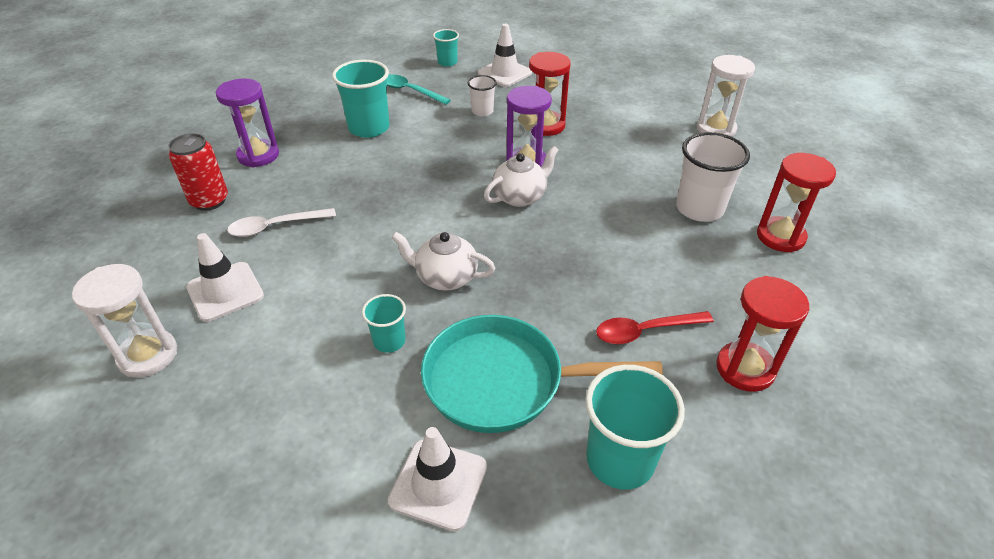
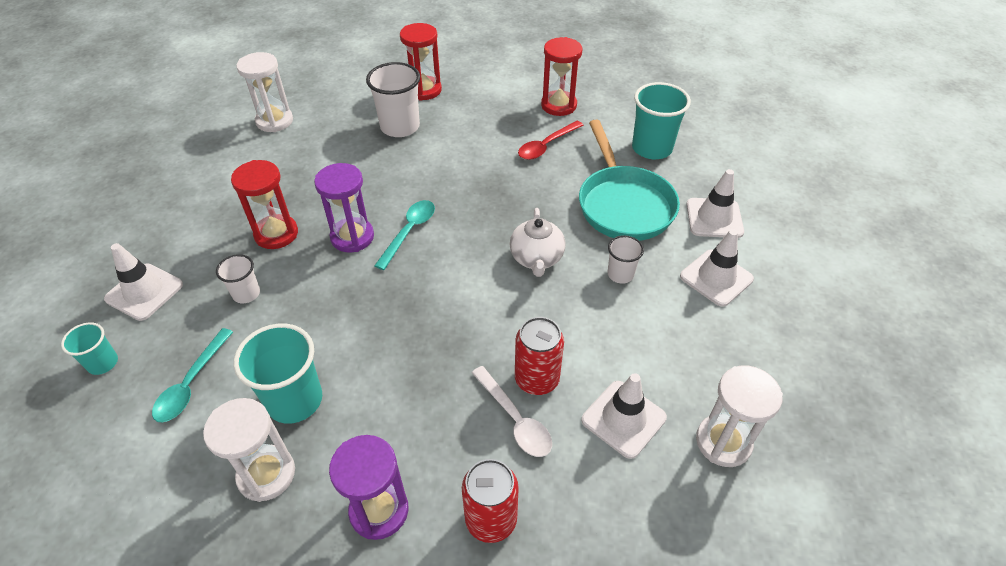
camera: 105 degrees left, 5 degrees up
turquoise cup [362,294,406,353] -> white cup [607,235,644,284]
white teapot [484,146,559,207] -> turquoise spoon [374,200,435,270]
red spoon [596,311,714,344] -> red spoon turned 75 degrees clockwise [518,121,584,160]
none -> white hourglass [203,398,295,502]
none -> red can [515,317,564,395]
none -> white traffic cone [680,229,754,307]

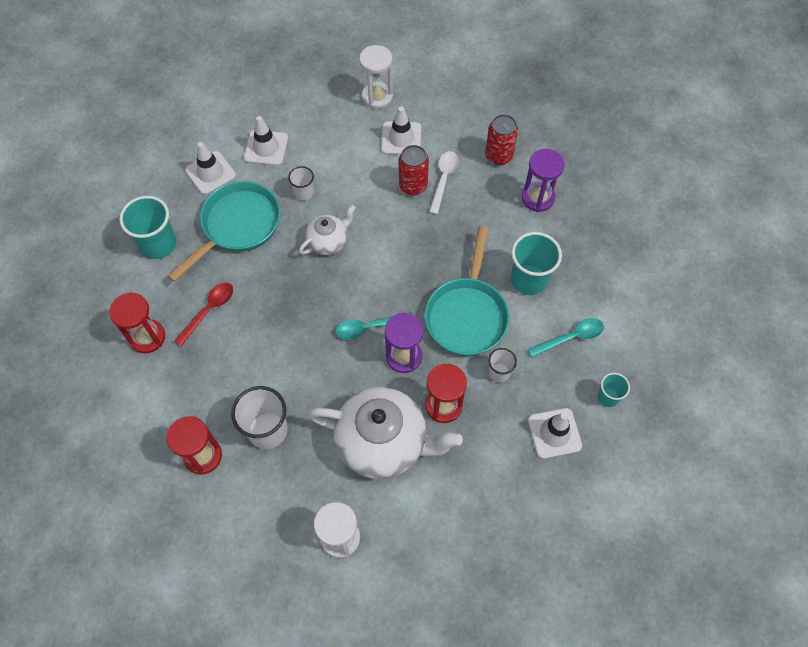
camera: 130 degrees left, 15 degrees up
white hourglass [203,398,295,502] -> none
red spoon [518,121,584,160] -> red spoon turned 60 degrees counterclockwise [174,283,233,346]
none -> white teapot [308,387,463,479]
none -> turquoise pan [425,226,510,356]

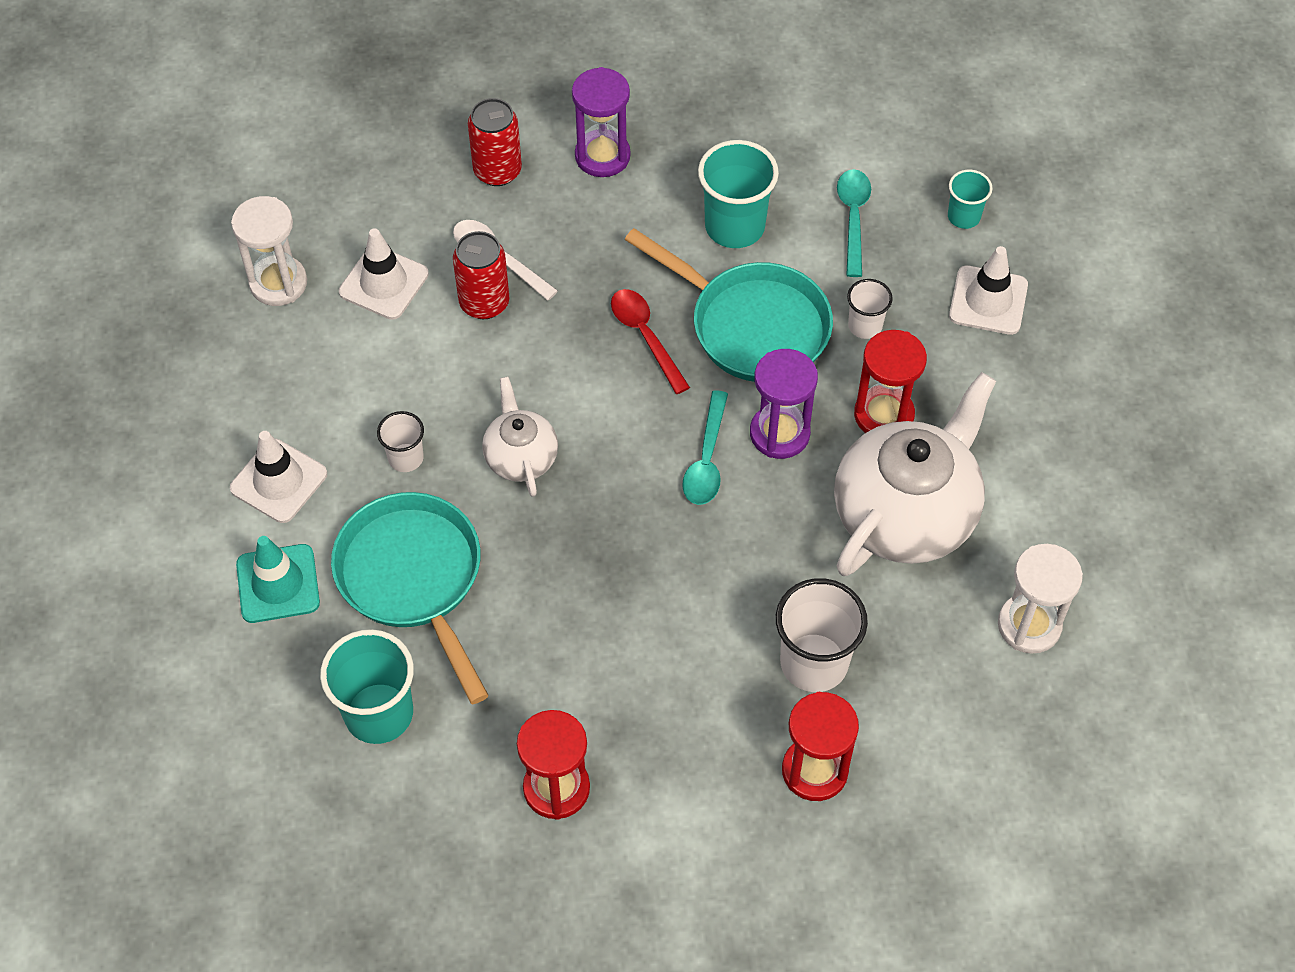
camera: 65 degrees left, 5 degrees down
red spoon [174,283,233,346] -> red spoon moved to [611,289,690,394]
white traffic cone [185,142,236,195] -> turquoise traffic cone [236,536,320,623]

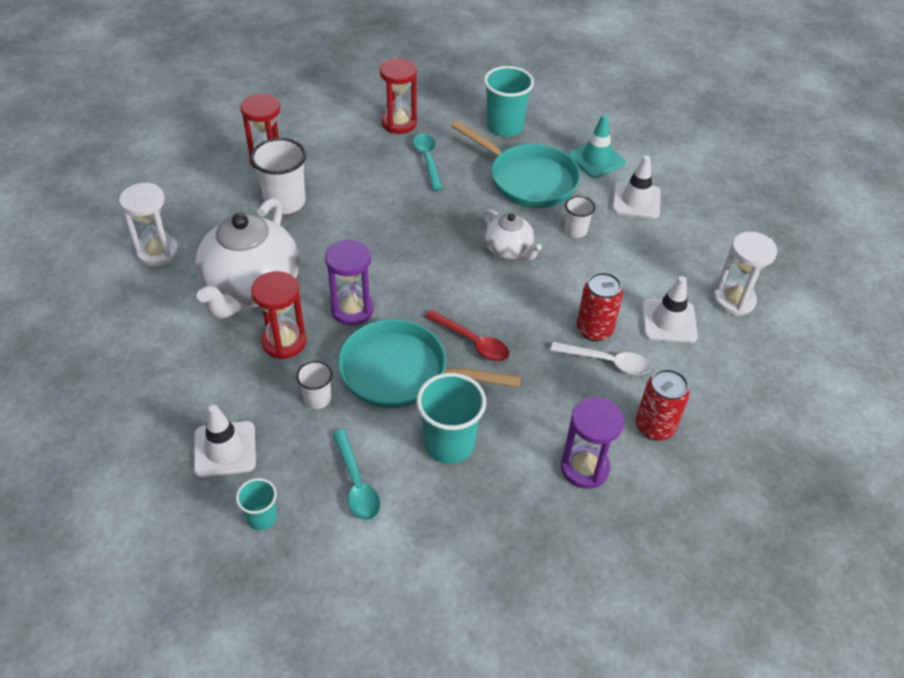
camera: 155 degrees right, 10 degrees down
turquoise spoon [682,390,728,505] -> turquoise spoon moved to [413,134,443,191]

